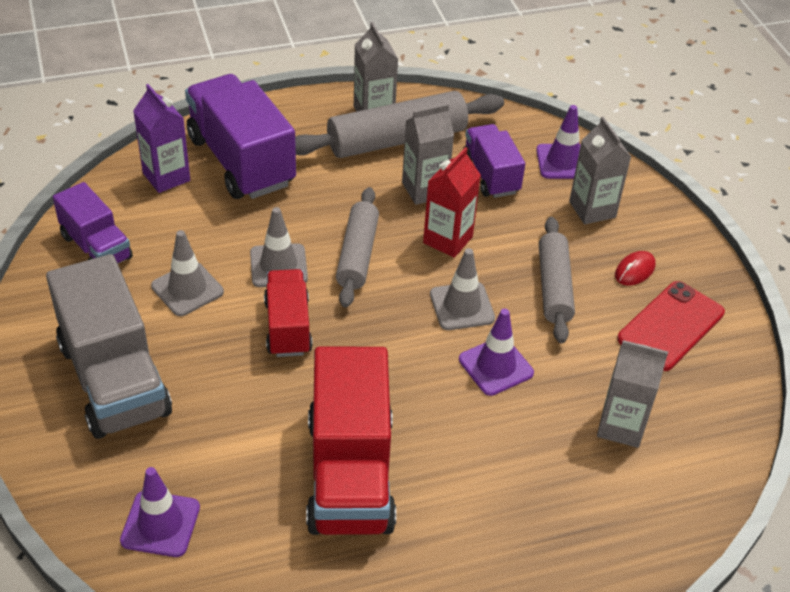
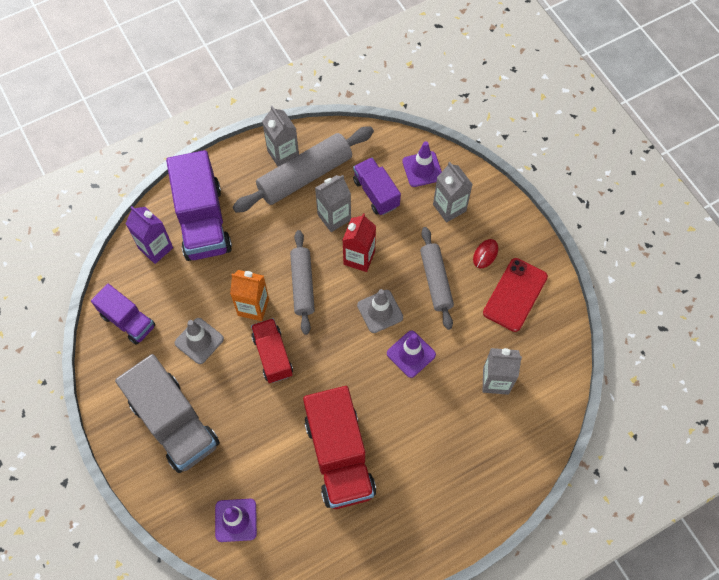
camera: 10 degrees left, 20 degrees up
purple truck [185,74,296,199] -> purple truck turned 150 degrees counterclockwise [166,150,232,261]
grey traffic cone [250,207,308,287] -> orange carton [230,270,269,321]

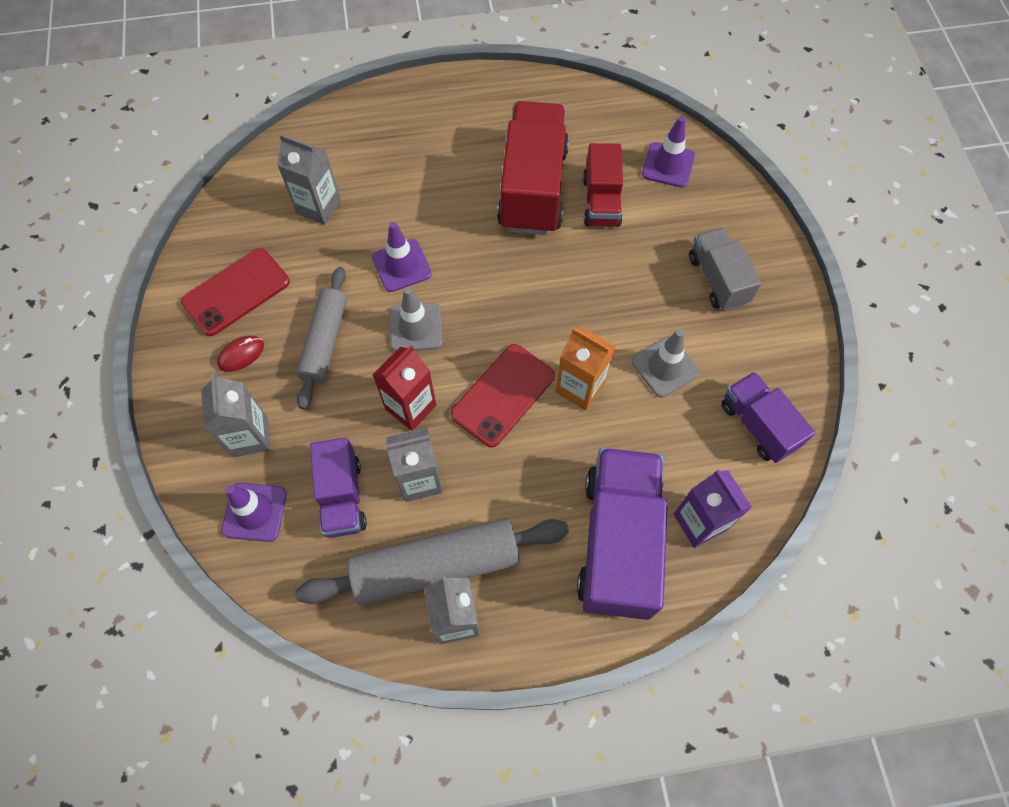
camera: 160 degrees left, 0 degrees up
grey truck [115,354,220,473] -> grey truck [689,227,761,311], size x0.58
red truck [251,318,293,383] -> red truck moved to [583,143,623,227]
grey rolling pin [290,230,315,335] -> red phone [450,344,555,448]

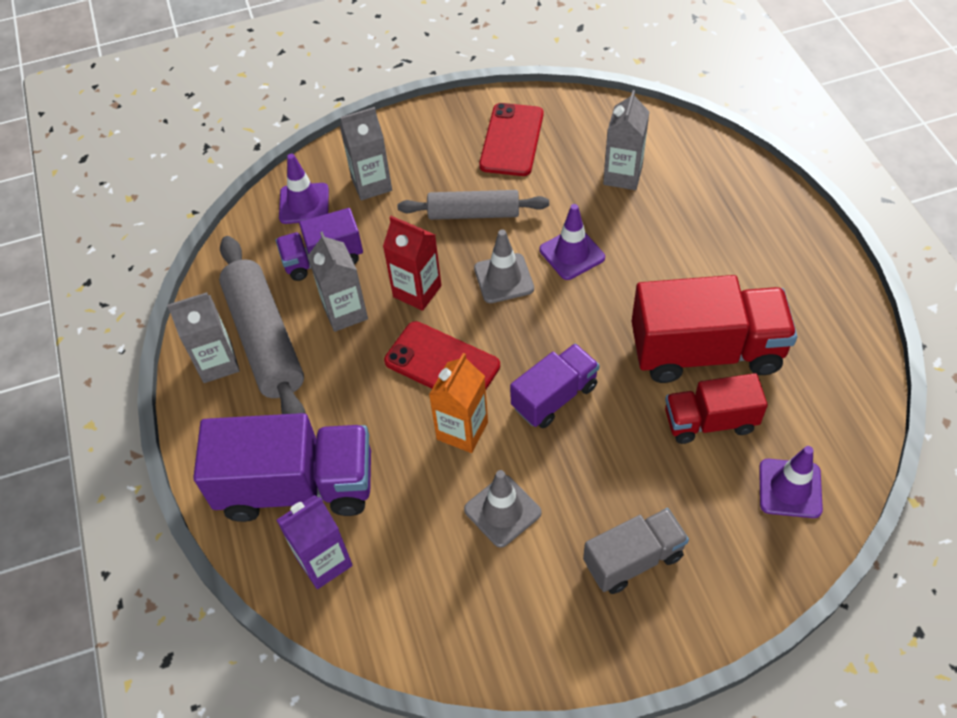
camera: 85 degrees right, 10 degrees down
red phone [181,248,290,336] -> red phone turned 60 degrees clockwise [479,103,544,176]
red mouse [217,336,264,372] -> none
purple truck [721,372,815,463] -> purple truck moved to [510,343,600,428]

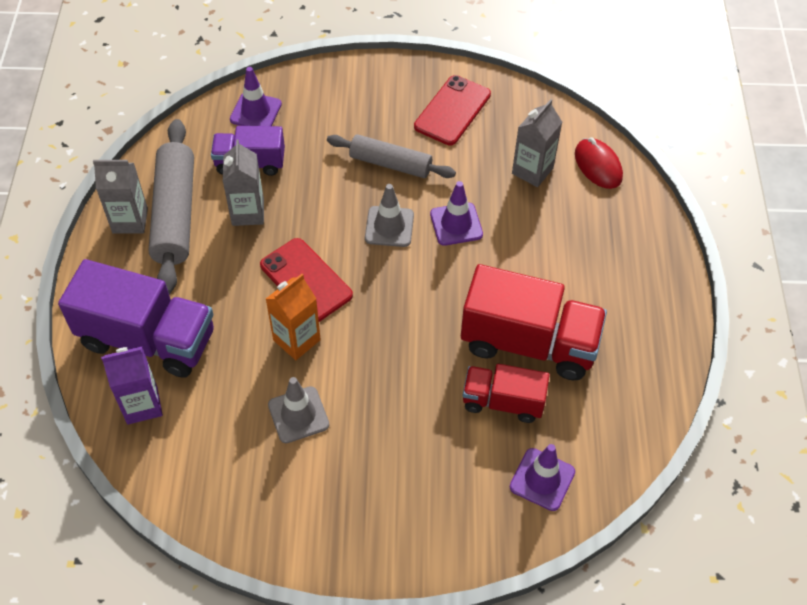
camera: 15 degrees right, 0 degrees up
grey carton [339,107,392,200] -> none
red carton [383,216,442,311] -> none
purple truck [510,343,600,428] -> none
grey truck [583,508,689,594] -> none
none -> red mouse [575,137,623,189]

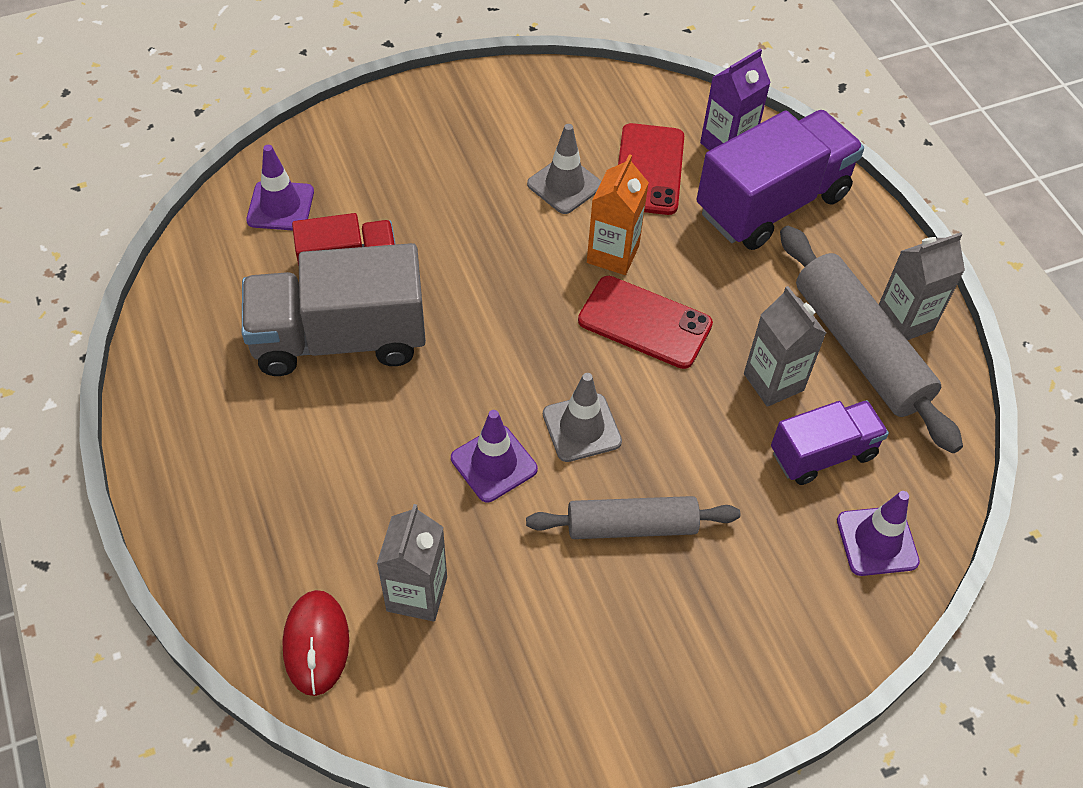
camera: 155 degrees right, 0 degrees up
purple truck [58,259,214,378] -> purple truck turned 150 degrees clockwise [696,110,864,250]
red phone [414,75,491,145] -> red phone moved to [618,123,684,215]
red truck [461,264,607,380] -> grey truck [242,243,426,376]
red mouse [575,137,623,189] -> red mouse turned 45 degrees clockwise [282,590,349,696]

